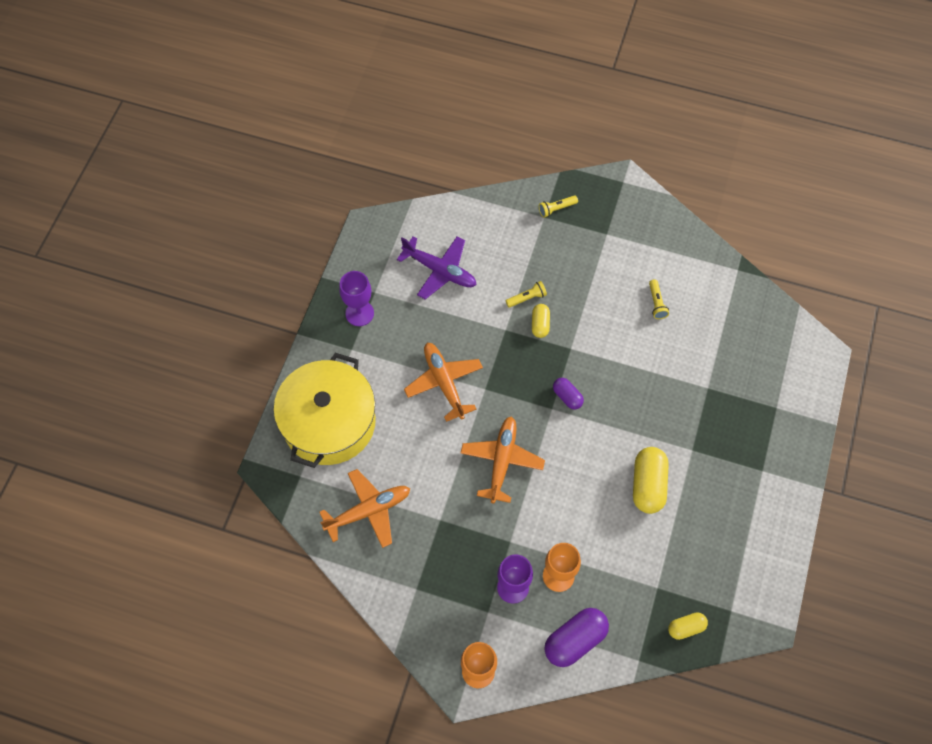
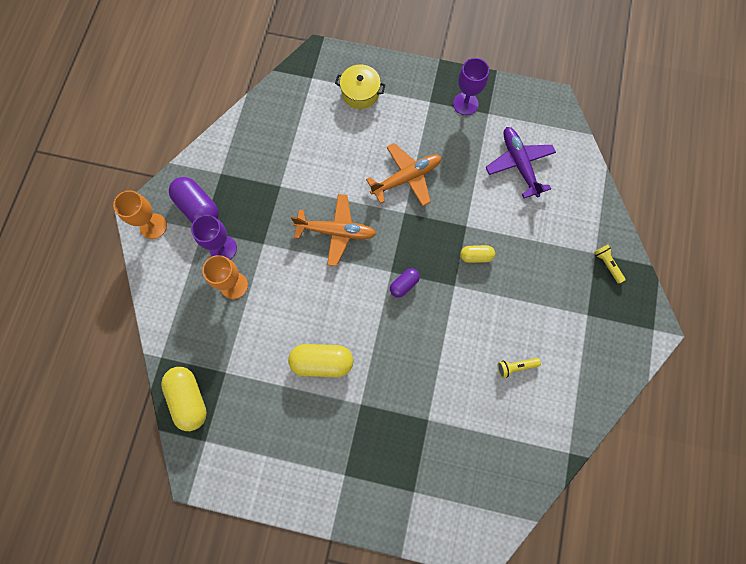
camera: 85 degrees right, 10 degrees up
yellow pot [274,353,376,468] -> yellow pot [335,64,385,109], size x0.48
orange plane [319,469,410,548] -> none
purple plane [397,236,476,299] -> purple plane turned 135 degrees clockwise [486,127,556,198]
yellow flashlight [506,281,547,308] -> none
purple capsule [545,608,609,667] -> purple capsule moved to [169,177,219,223]
yellow capsule [668,612,708,640] -> yellow capsule [161,367,207,431], size x1.76

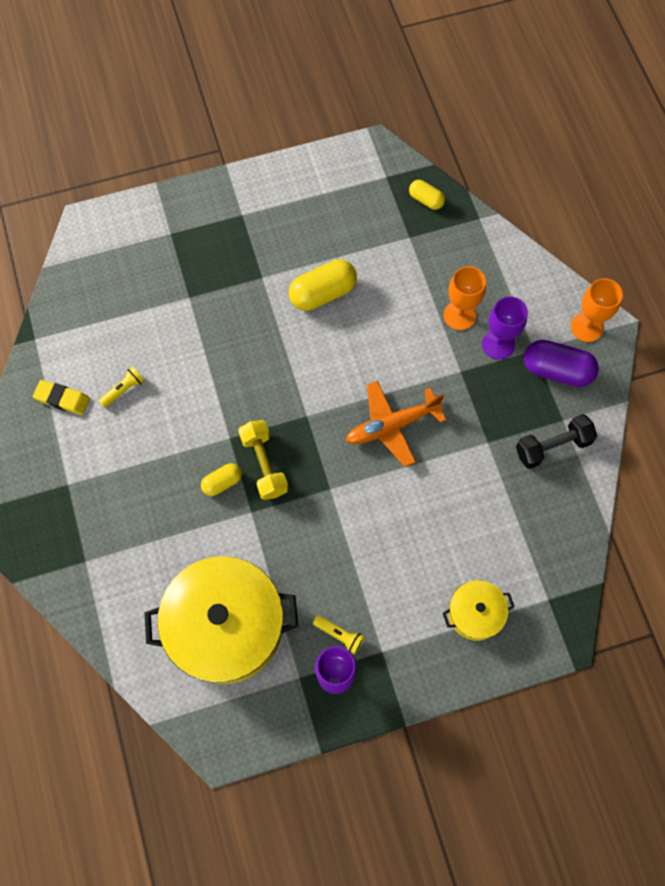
camera: 150 degrees right, 5 degrees down
yellow capsule [161,367,207,431] -> yellow capsule [409,180,445,210], size x0.57
orange plane [366,143,441,206] -> none
purple capsule [390,268,420,298] -> none
purple plane [486,127,556,198] -> yellow pot [144,556,298,684]
yellow flashlight [594,244,626,284] -> yellow flashlight moved to [313,615,365,654]
none -> yellow eraser [33,380,90,415]
none -> yellow dumbbell [238,420,289,500]
none -> black dumbbell [516,414,597,469]

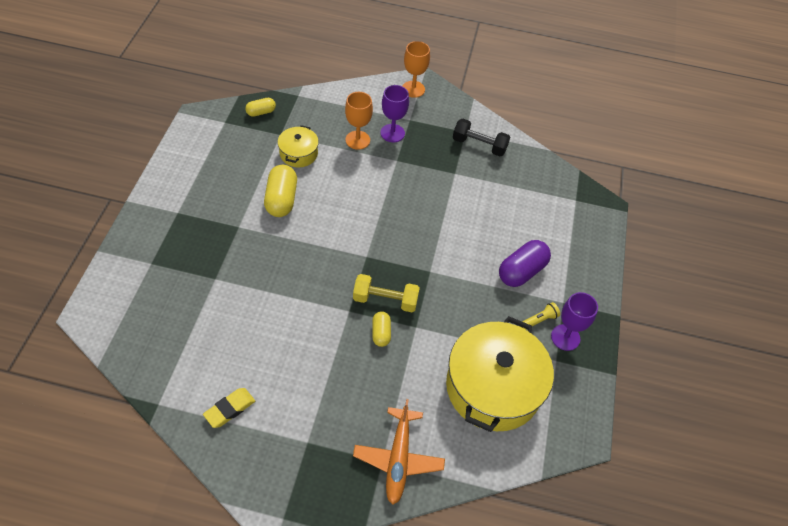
camera: 65 degrees left, 15 degrees down
yellow flashlight [99,367,144,408] -> none
orange plane [346,381,446,467] -> orange plane moved to [353,399,445,505]
yellow pot [442,580,515,641] -> yellow pot moved to [278,125,319,167]
black dumbbell [516,414,597,469] -> black dumbbell turned 75 degrees counterclockwise [453,119,510,156]
purple capsule [524,340,599,387] -> purple capsule moved to [499,240,551,287]

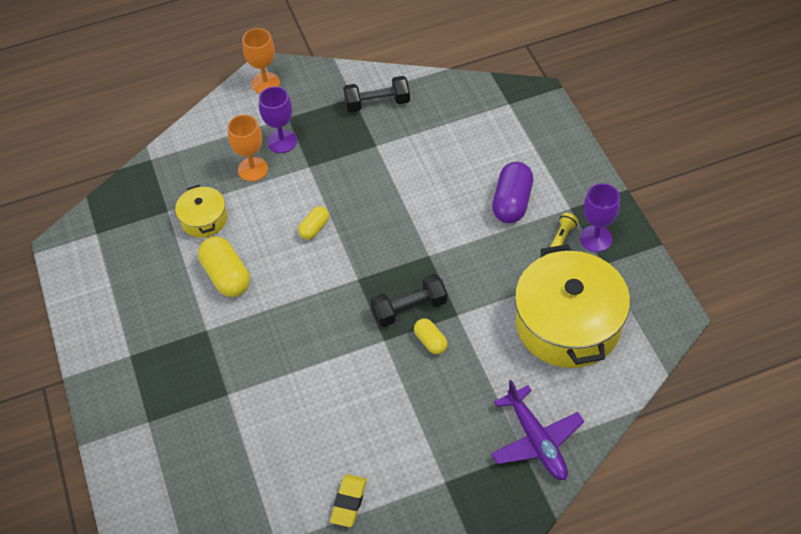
camera: 25 degrees left, 0 degrees up
yellow capsule [245,98,276,117] -> yellow capsule moved to [298,206,329,240]
yellow dumbbell [353,274,420,312] -> black dumbbell [371,274,447,327]
orange plane [353,399,445,505] -> purple plane [491,380,584,480]

